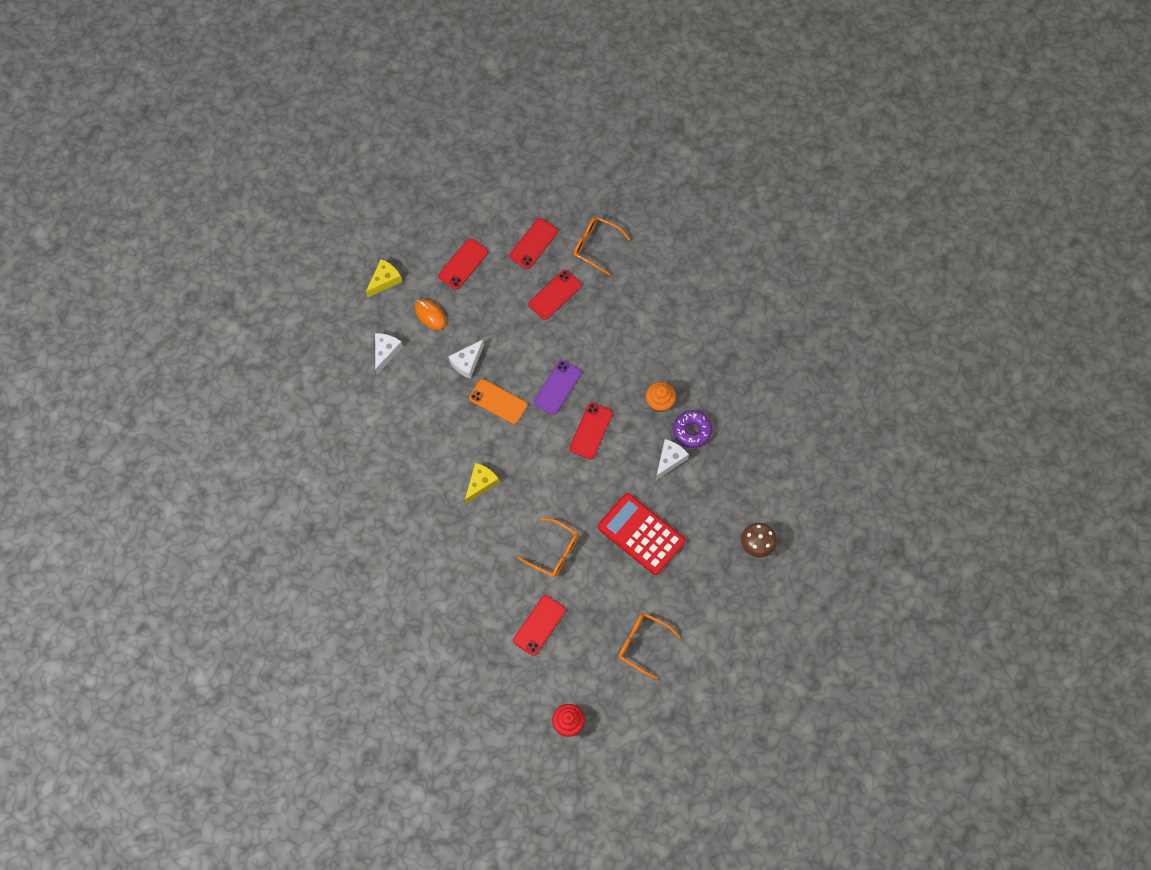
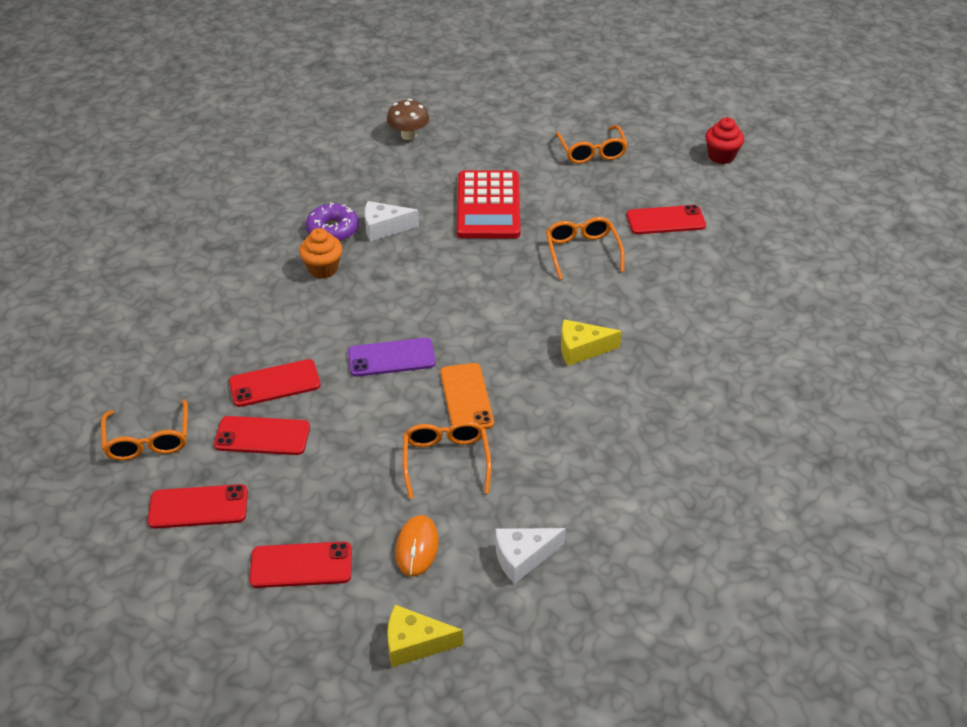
camera: 130 degrees left, 25 degrees down
white cheese [448,340,484,379] -> orange glasses [403,421,491,499]
red phone [570,402,613,459] -> red phone moved to [229,359,321,407]

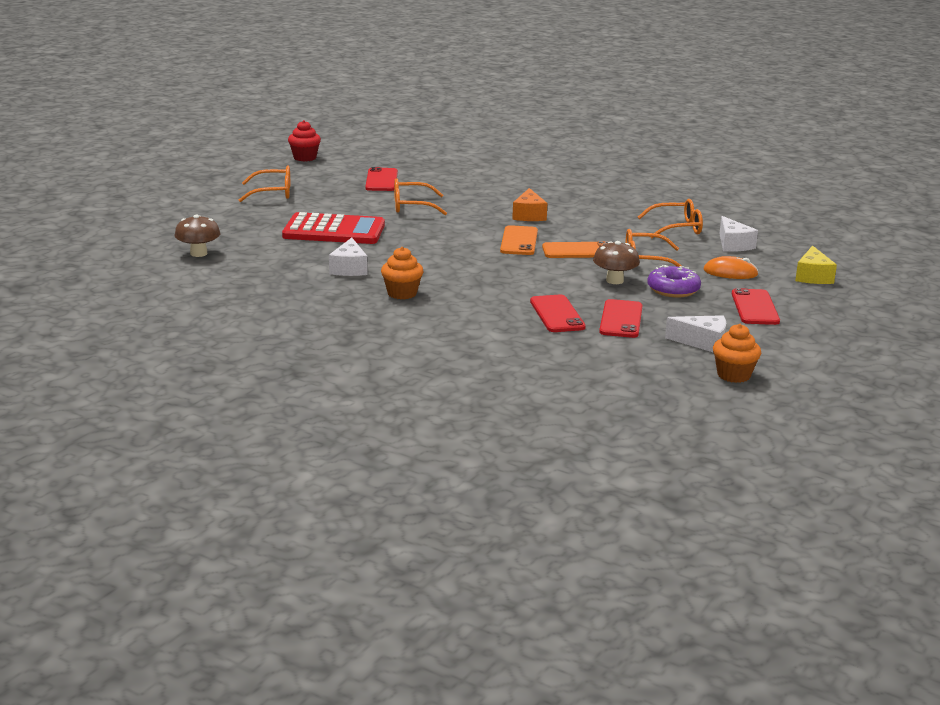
camera: 85 degrees left, 20 degrees down
orange glasses [101,399,188,461] -> orange glasses moved to [638,199,703,238]
red phone [148,484,248,529] -> white cheese [665,315,726,352]
purple donut [306,203,359,242] -> purple donut moved to [647,265,701,298]
purple phone [348,338,436,377] -> none
yellow cheese [561,319,622,366] -> orange cheese [512,188,547,221]
none -> orange phone [500,225,538,255]
none -> brown mushroom [593,241,640,284]
none -> orange cupcake [713,324,761,383]

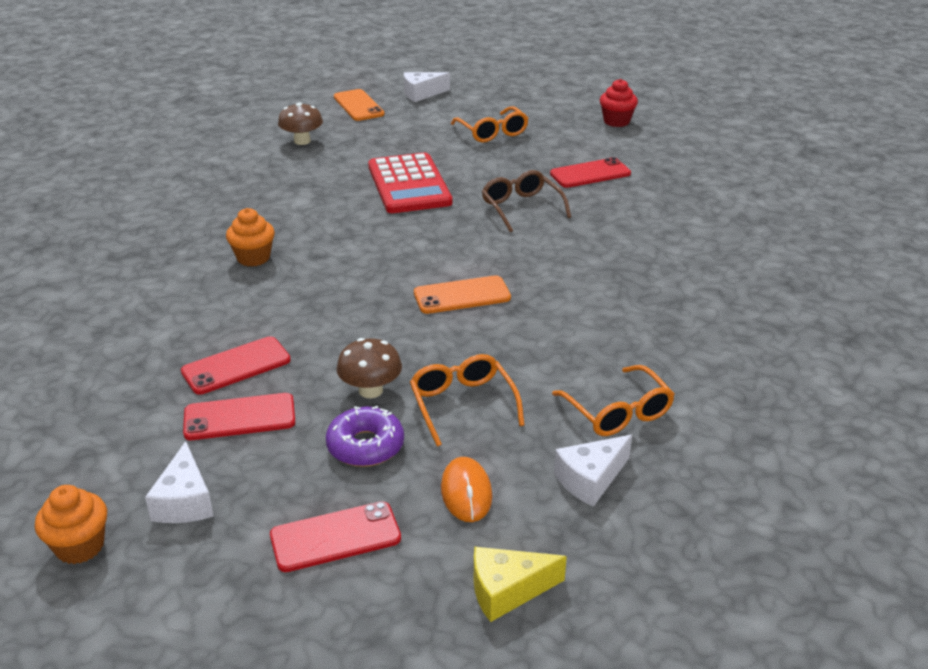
camera: 70 degrees right, 10 degrees up
white cheese [329,238,368,276] -> white cheese moved to [404,72,450,102]
orange glasses [394,178,447,215] -> brown glasses [482,170,571,232]
orange cheese [512,188,547,221] -> none
orange phone [542,241,610,258] -> orange phone moved to [334,89,385,121]

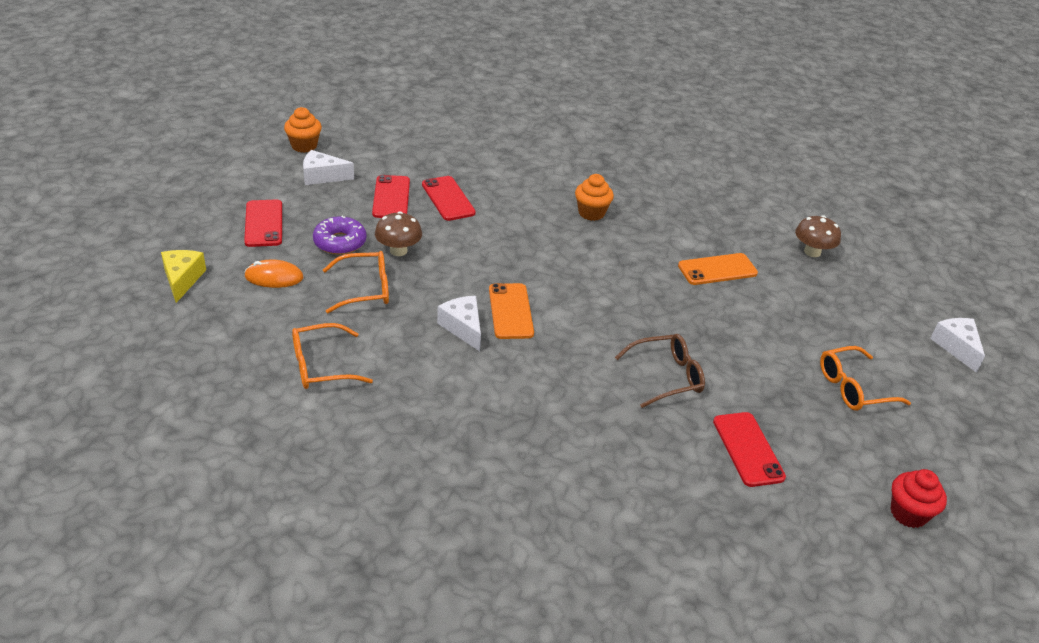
camera: 95 degrees right, 5 degrees up
orange phone [334,89,385,121] -> orange phone moved to [678,253,758,285]
red calculator [368,152,452,213] -> none
white cheese [554,435,632,507] -> white cheese moved to [437,296,481,351]

